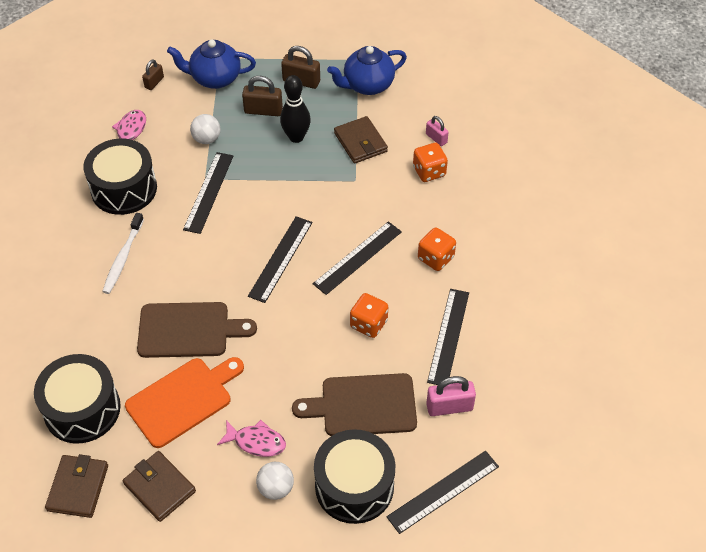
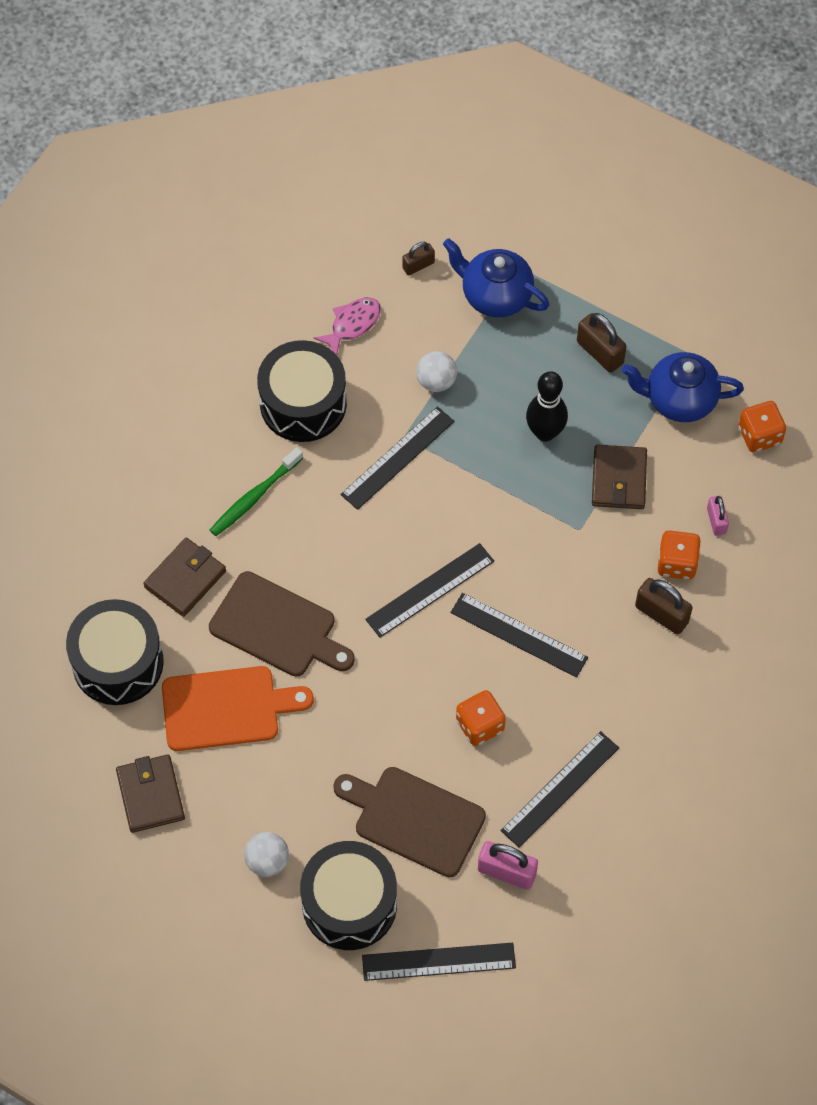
camera: 30 degrees right, 10 degrees up
brown wallet [45,454,108,518] -> brown wallet moved to [143,538,226,617]
white toothbrush [102,213,144,294] -> green toothbrush [210,447,303,536]
pink fish [217,420,286,457] -> none
brown padlock [242,76,283,116] -> brown padlock moved to [635,578,693,635]
black ruler [313,221,402,295] -> black ruler turned 45 degrees clockwise [450,593,588,677]
orange dice [418,227,456,271] -> orange dice moved to [738,401,786,453]

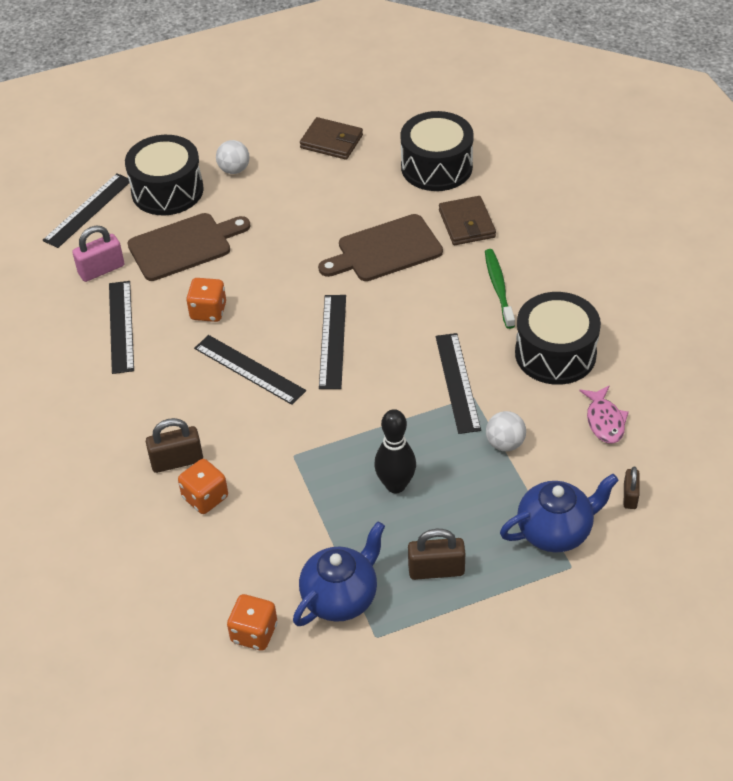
camera: 130 degrees right, 15 degrees down
orange cutting board [162,666,314,751] -> none
black ruler [450,593,588,677] -> black ruler turned 60 degrees clockwise [194,335,306,405]
brown wallet [592,444,647,509] -> none
pink padlock [707,496,729,536] -> none

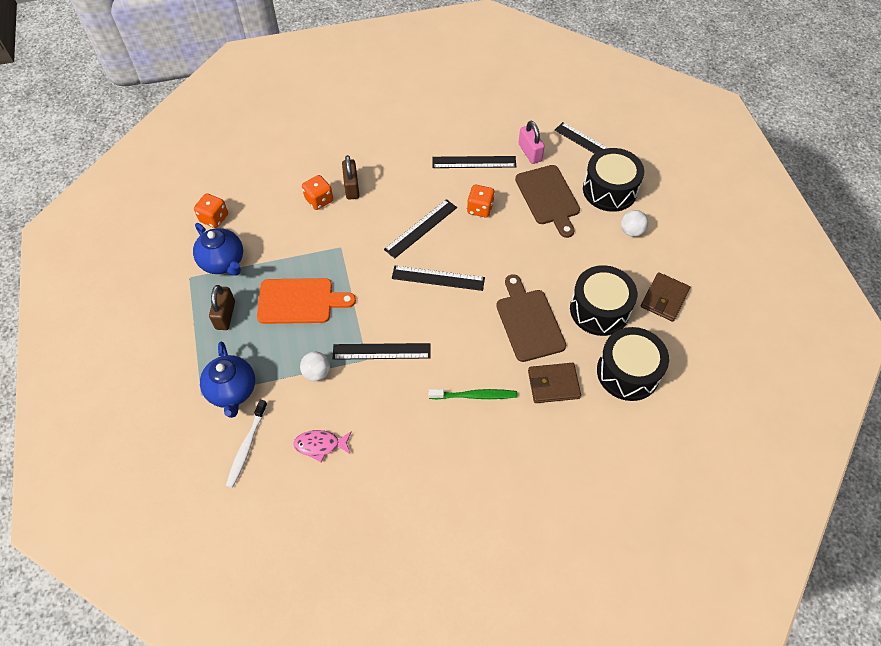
camera: 95 degrees right, 10 degrees up
black bowling pin [374,409,416,493] -> orange cutting board [257,278,356,324]
black drum [515,292,601,385] -> black drum moved to [570,265,637,336]
brown padlock [624,467,640,509] -> white toothbrush [226,400,267,488]

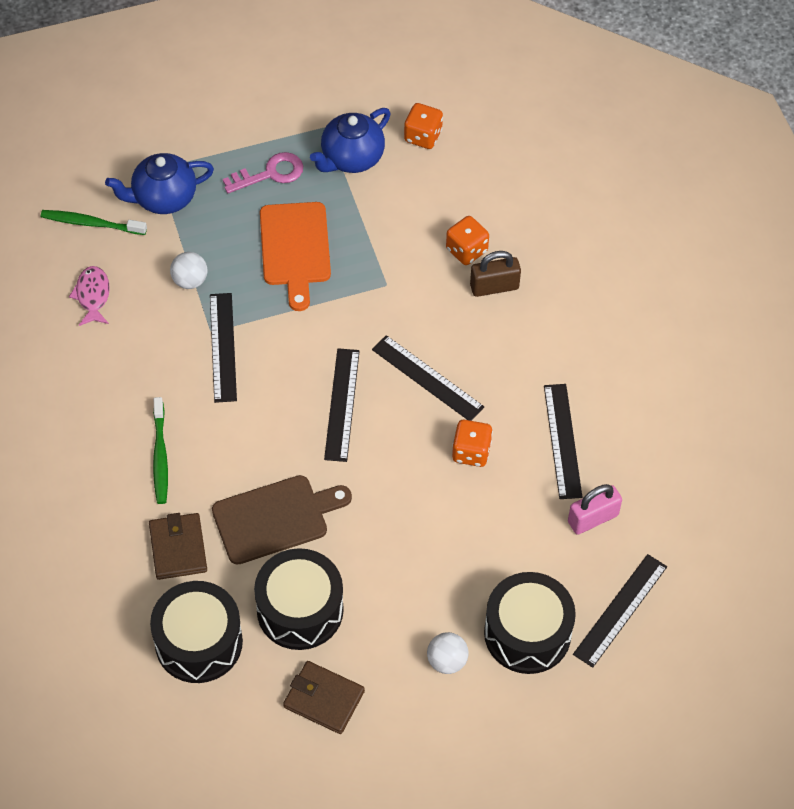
camera: 85 degrees right, 0 degrees up
brown padlock [209,285,235,330] -> pink key [223,152,303,193]
white toothbrush [226,400,267,488] -> green toothbrush [41,210,147,235]
brown cutting board [515,165,580,238] -> none

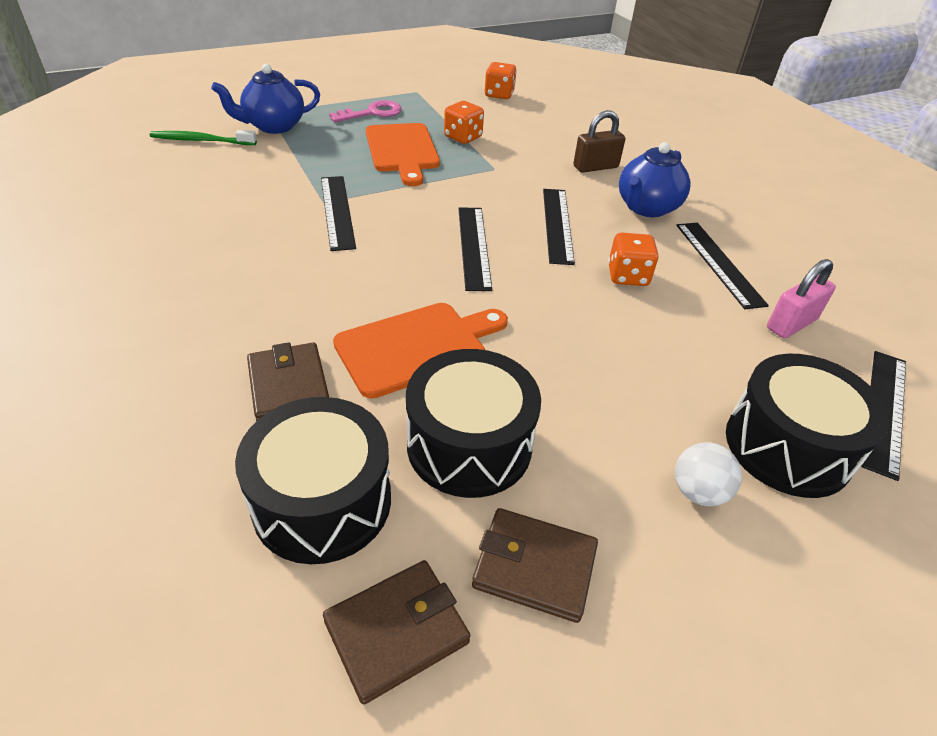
camera: 10 degrees left, 15 degrees down
pink fish [69,266,110,326] -> none
green toothbrush [153,397,168,504] -> none
white ball [170,252,208,289] -> none
brown cutting board [212,475,352,565] -> orange cutting board [333,303,508,399]
blue teapot [310,108,390,173] -> blue teapot moved to [619,142,691,217]
black ruler [372,335,484,421] -> black ruler turned 60 degrees clockwise [543,189,575,265]
orange dice [446,216,489,265] -> orange dice moved to [444,101,484,144]
none -> brown wallet [323,560,470,704]

